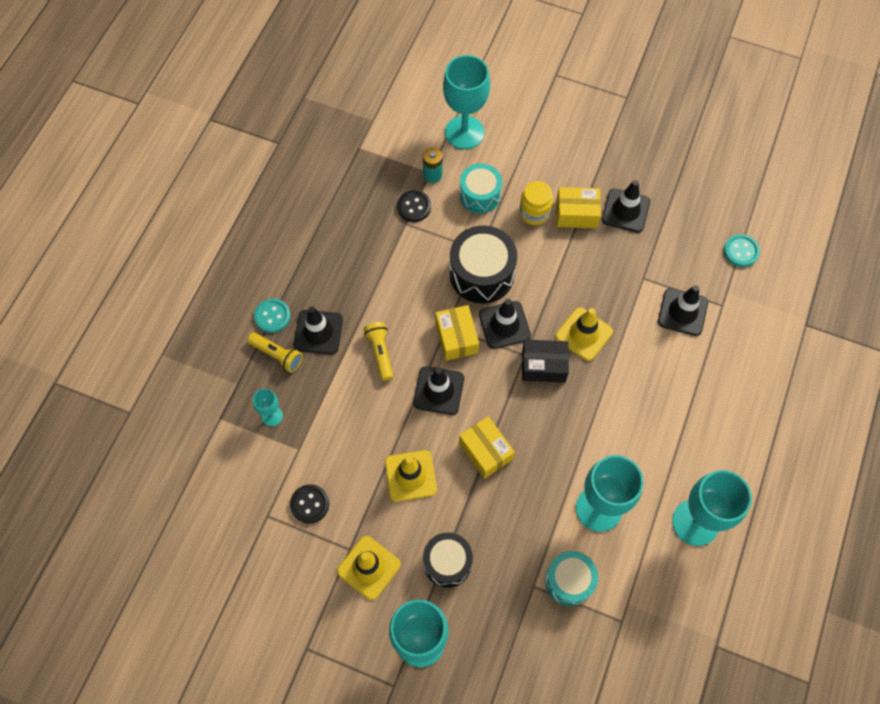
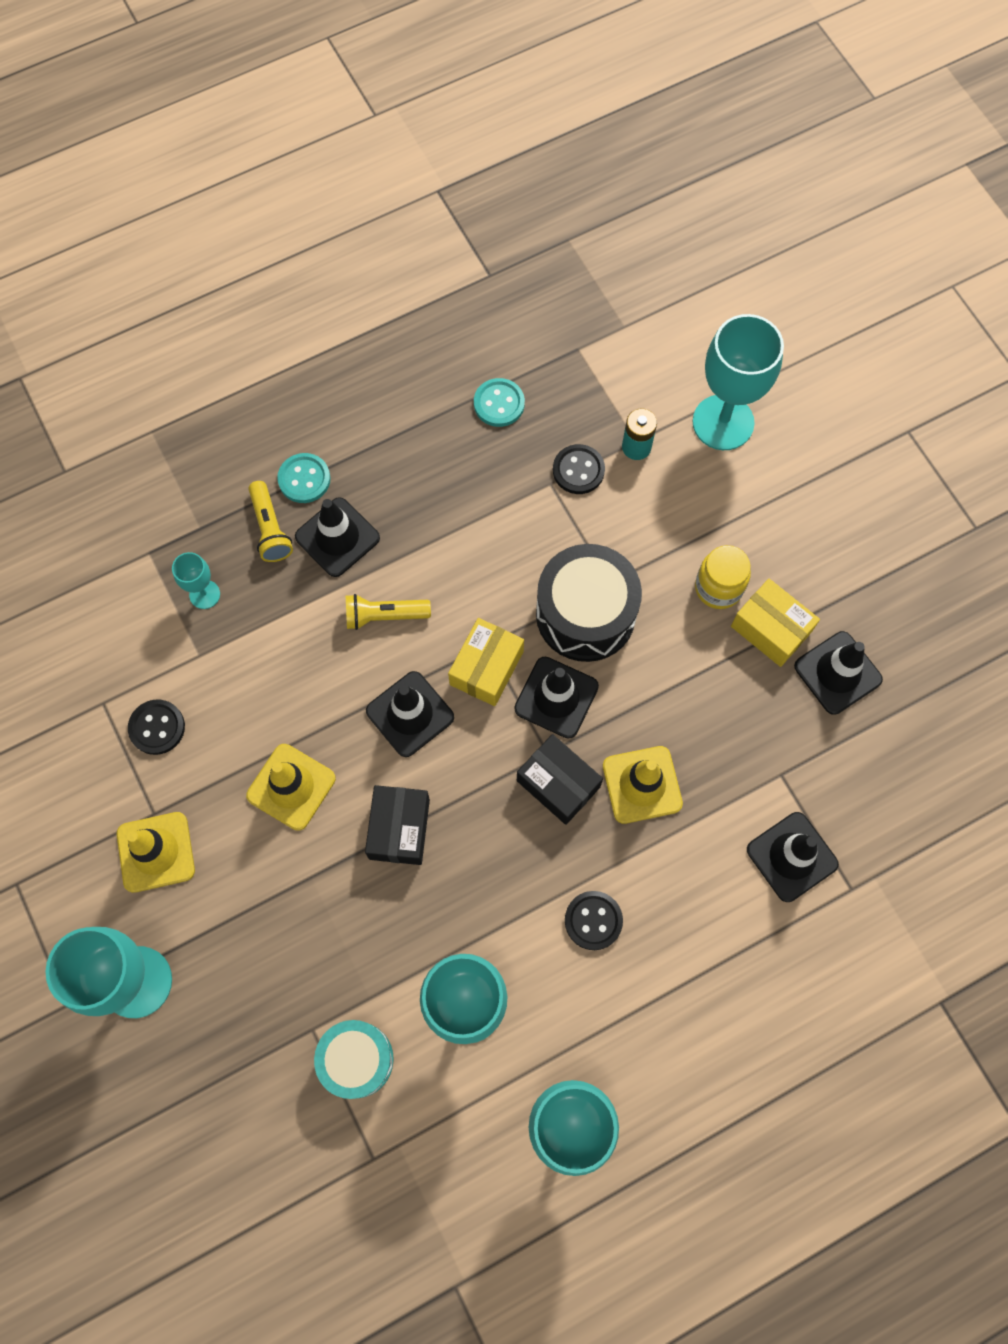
camera: 40 degrees right, 5 degrees up
yellow flashlight [363,322,393,381] -> yellow flashlight turned 120 degrees counterclockwise [346,594,431,630]
black drum [423,533,473,588] -> none
turquoise drum [459,163,502,213] -> none
yellow box [459,416,515,479] -> black box [365,785,430,865]
turquoise button [724,234,760,267] -> turquoise button moved to [474,378,525,427]
none -> black button [565,891,623,950]

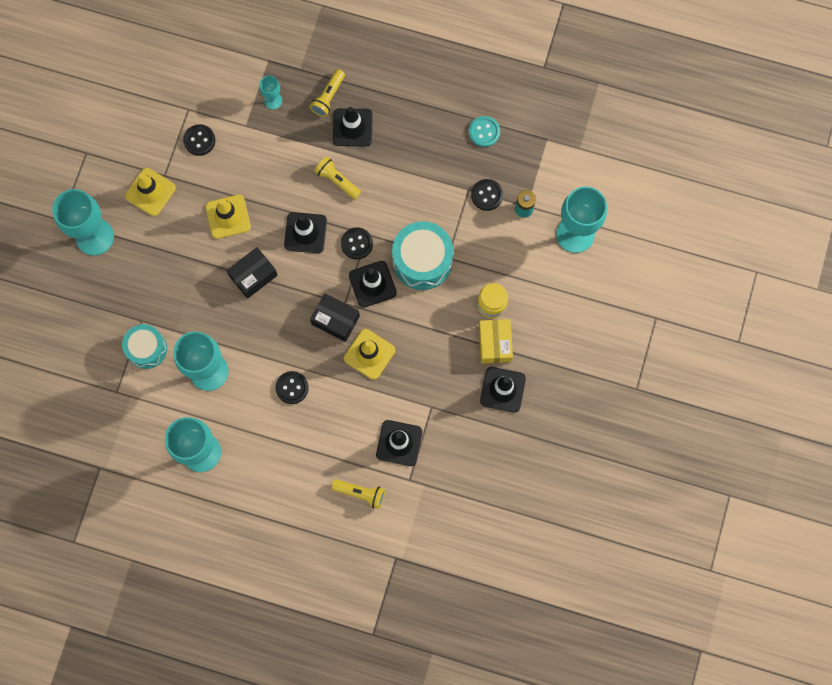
camera: 45 degrees right, 5 degrees up
turquoise button [277,453,331,503] -> none
yellow box [448,618,524,706] -> black button [341,227,373,259]
black box [517,734,603,825] -> black box turned 60 degrees counterclockwise [310,293,360,342]
black drum [536,544,642,662] -> turquoise drum [392,221,453,290]
none -> yellow flashlight [331,479,385,509]

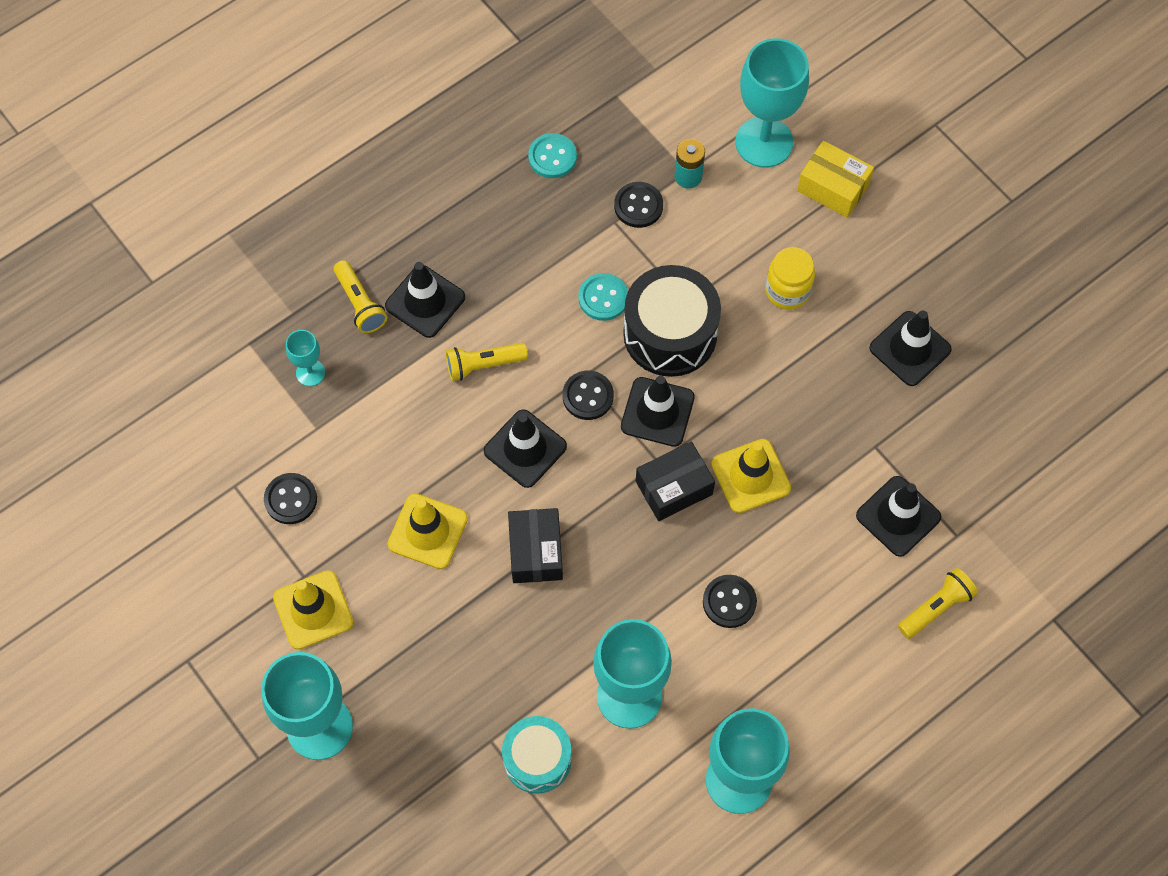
camera: 55 degrees left, 10 degrees down
turquoise drum [392,221,453,290] -> black drum [623,265,721,377]
yellow box [479,319,513,364] -> yellow box moved to [797,140,874,218]
none -> turquoise button [578,273,628,321]

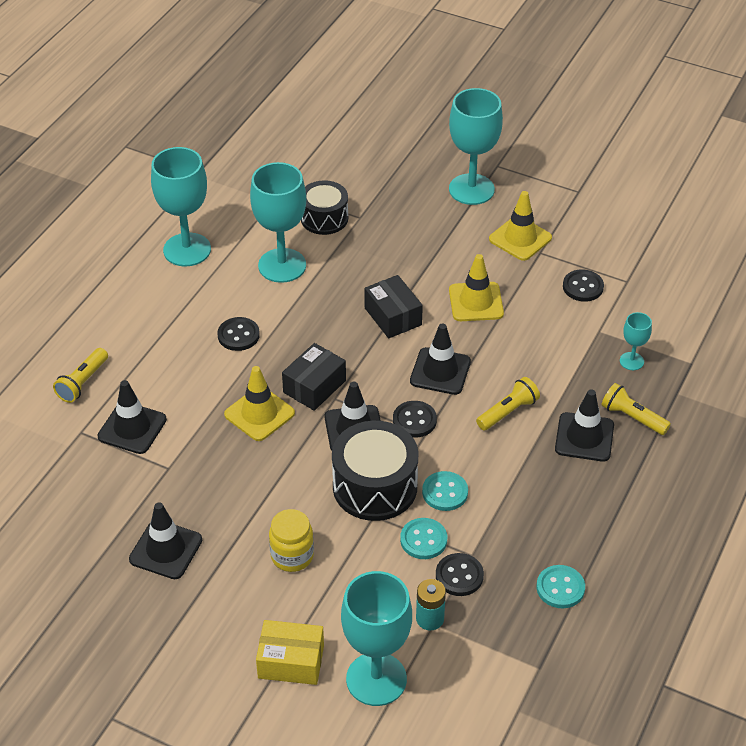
camera: 155 degrees right, 20 degrees down
turquoise drum [502,716,572,794] -> black drum [301,180,348,235]
none -> turquoise button [400,518,447,559]

